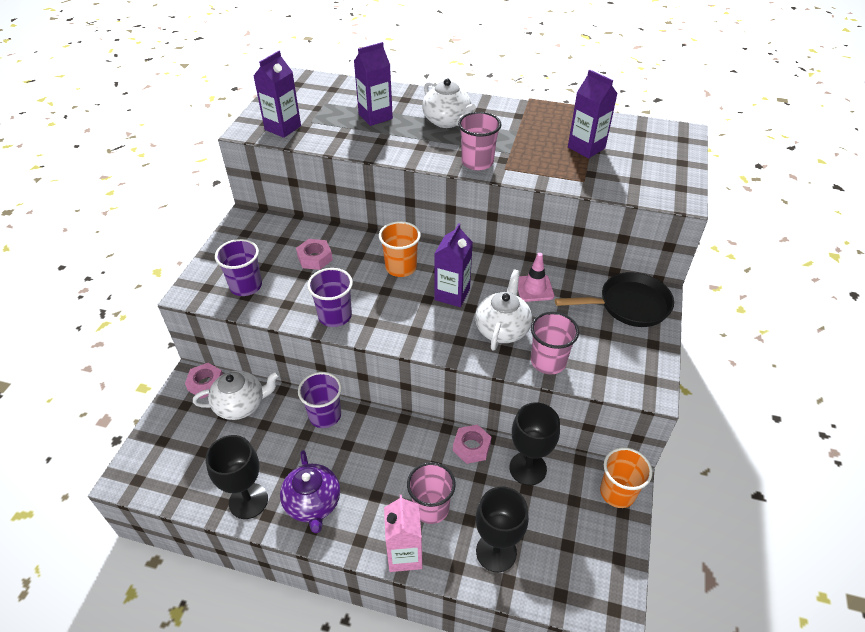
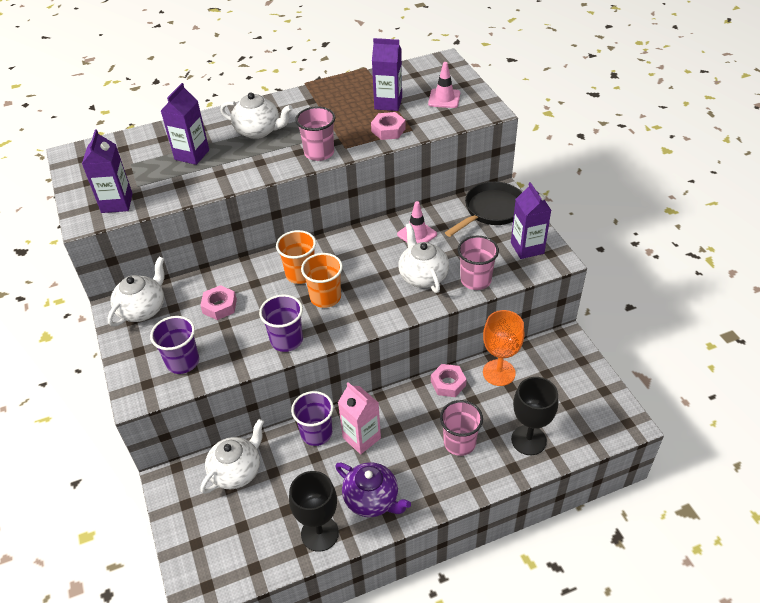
camera: 35 degrees left, 0 degrees up
pink nut [185,363,223,399] -> pink nut moved to [371,112,406,140]
pink carton [384,495,422,572] -> pink carton moved to [338,382,381,454]
purple carton [434,223,473,307] -> purple carton moved to [511,182,551,259]
black goblet [509,402,560,486] -> orange goblet [483,310,524,386]
orange cup [600,447,653,508] -> orange cup moved to [301,253,343,308]
none -> white teapot [108,257,165,327]
none -> pink traffic cone [428,62,460,108]

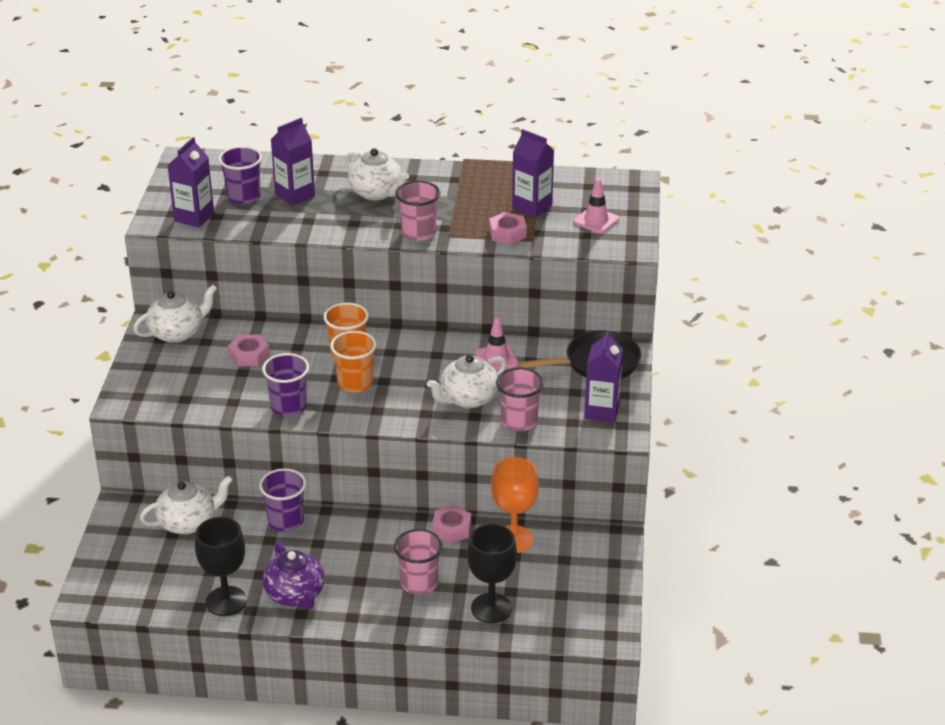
camera: 25 degrees right, 10 degrees down
purple cup [150,316,199,374] -> purple cup moved to [218,146,262,205]
pink carton [338,382,381,454] -> none
white teapot [398,223,449,293] -> white teapot turned 135 degrees counterclockwise [426,354,506,408]

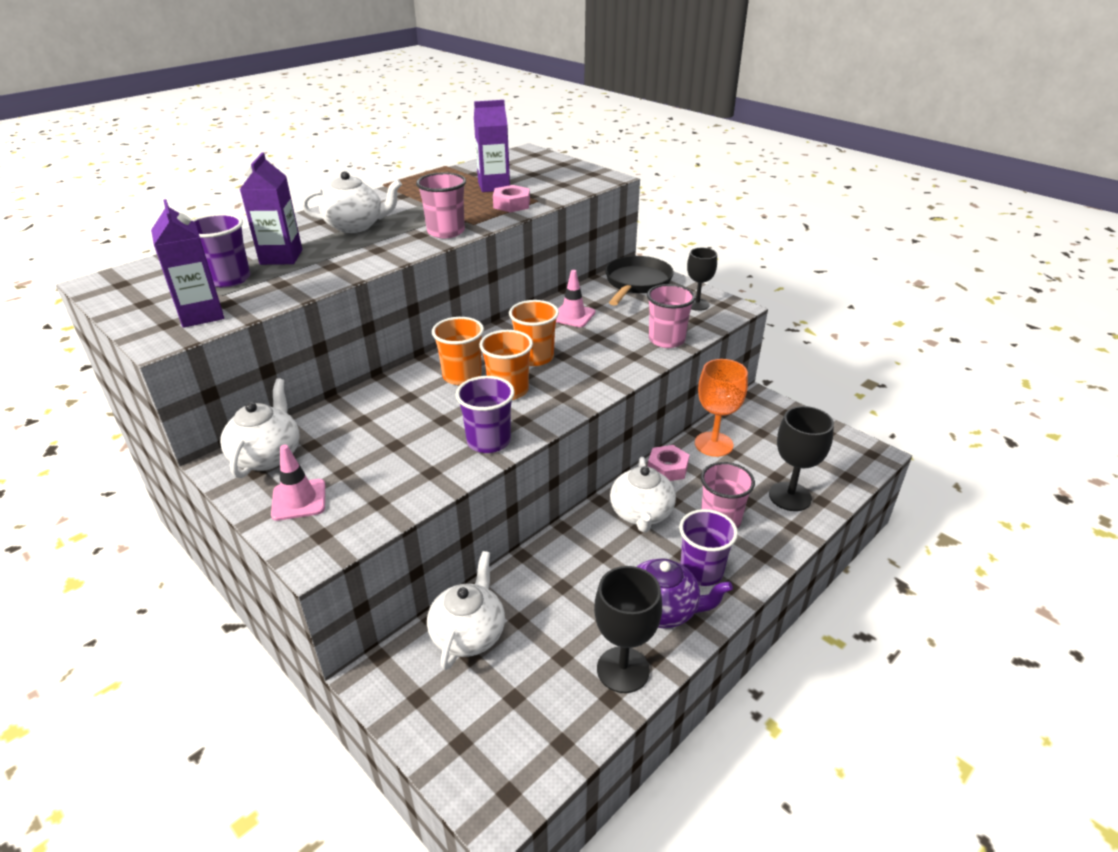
camera: 50 degrees left, 0 degrees up
pink nut [228,334,270,367] -> none
purple cup [259,468,306,531] -> purple cup moved to [679,509,738,586]
white teapot [426,354,506,408] -> white teapot moved to [610,457,676,532]
pink traffic cone [573,178,619,234] -> pink traffic cone moved to [271,445,325,521]
purple carton [584,330,623,423] -> black goblet [687,248,717,311]
none -> orange cup [509,300,559,366]

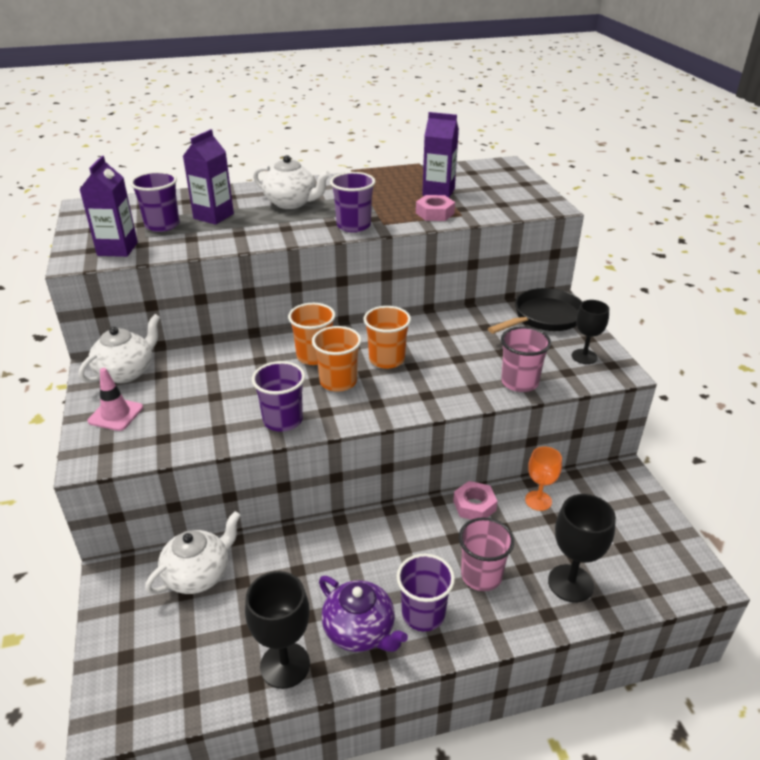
camera: 30 degrees right, 0 degrees up
pink cup [416,172,466,238] -> purple cup [330,172,375,232]
pink traffic cone [556,270,595,327] -> none
white teapot [610,457,676,532] -> none
orange goblet [695,359,748,457] -> orange goblet [525,446,562,511], size x0.66

